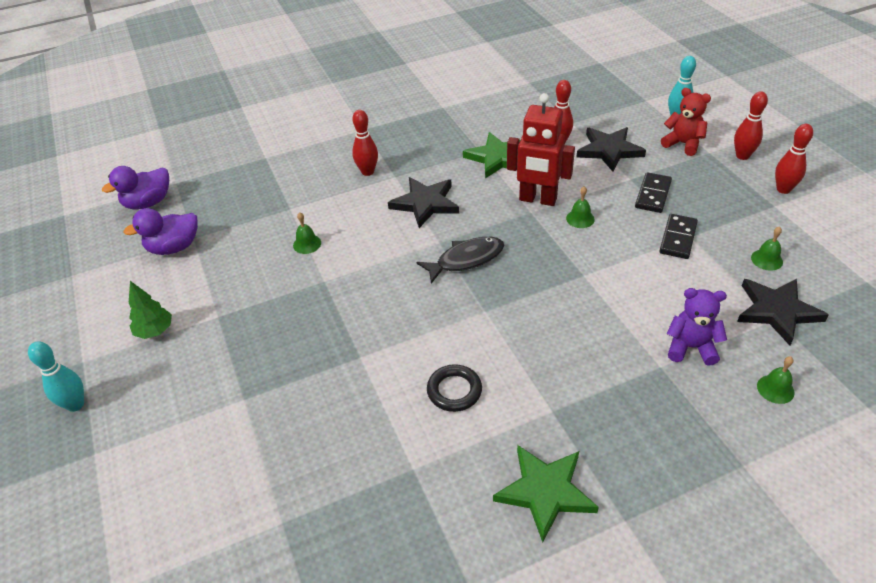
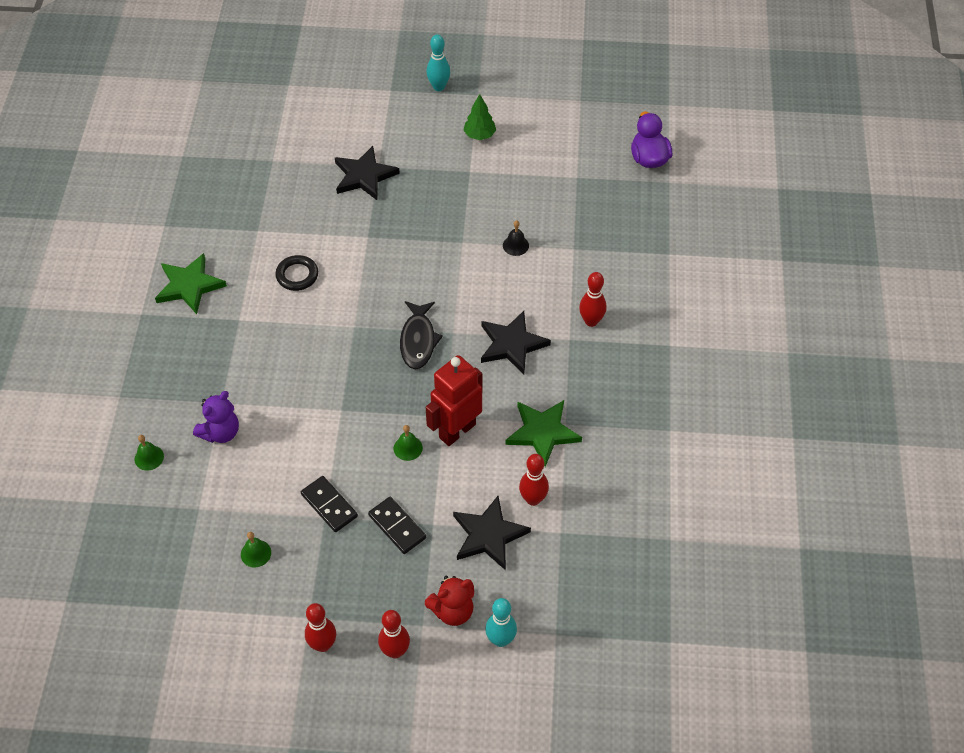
camera: 115 degrees right, 10 degrees up
purple duck [123,208,198,255] -> none
green bell [293,212,321,254] -> black bell [503,220,529,256]
black star [737,279,829,345] -> black star moved to [335,146,400,200]

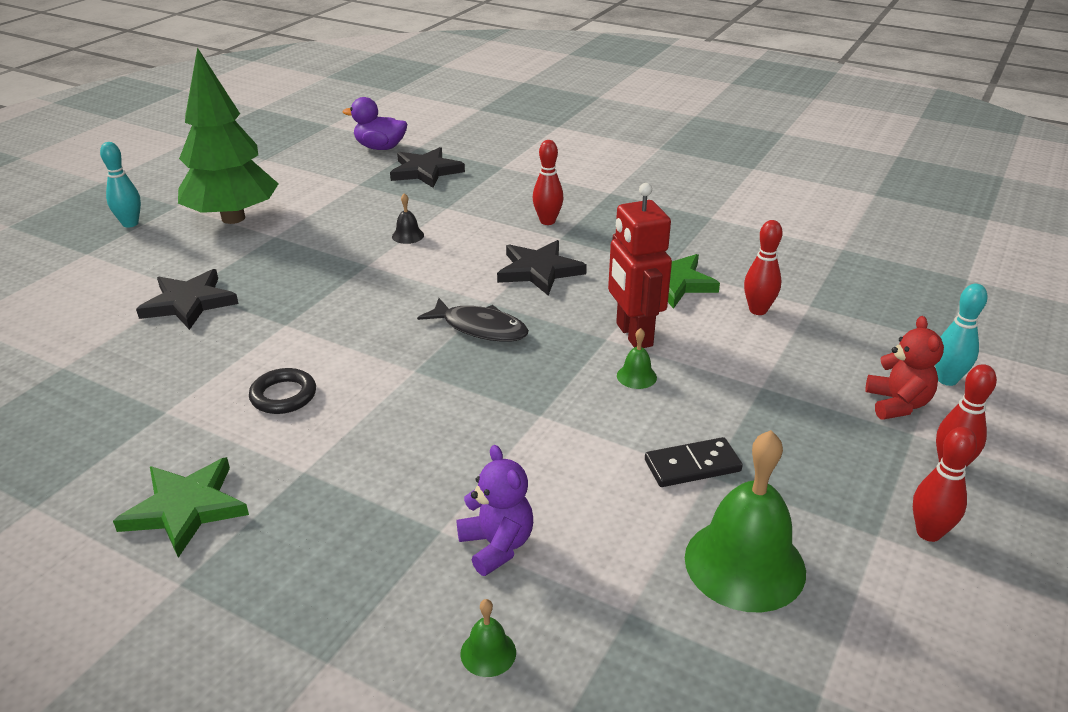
camera: 65 degrees left, 20 degrees down
green bell [241,532,271,567] -> green bell [685,430,806,612], size x2.36
black domino [368,497,426,554] -> none
black star [453,496,531,570] -> black star moved to [390,147,465,188]
green tree [463,94,496,140] -> green tree [178,47,279,224], size x2.38

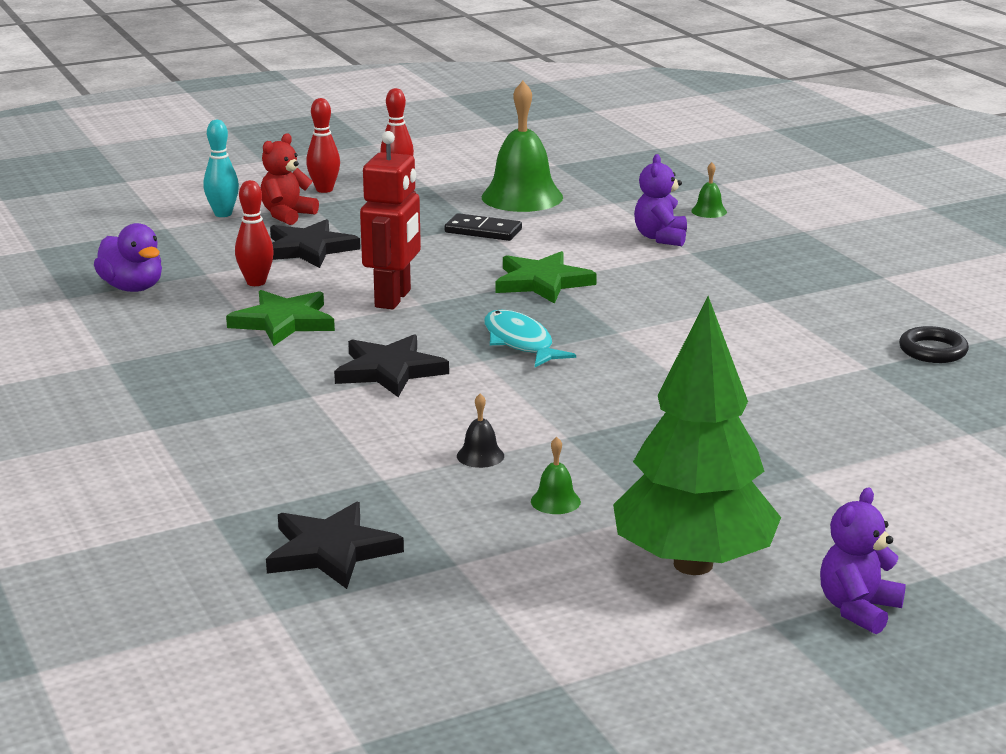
camera: 145 degrees left, 10 degrees down
turquoise bowling pin [100,142,141,228] -> purple teddy bear [820,487,906,634]
green star [113,457,249,558] -> green star moved to [495,251,597,304]
black star [136,269,239,330] -> black star moved to [270,219,360,268]
black ring [249,368,316,414] -> black ring moved to [899,326,969,363]
purple duck [343,97,407,150] -> purple duck moved to [94,223,162,292]
black fish [417,298,529,342] -> turquoise fish [484,310,576,367]
red bowling pin [533,140,564,225] -> none
green bell [617,328,657,389] -> green bell moved to [531,437,581,514]

